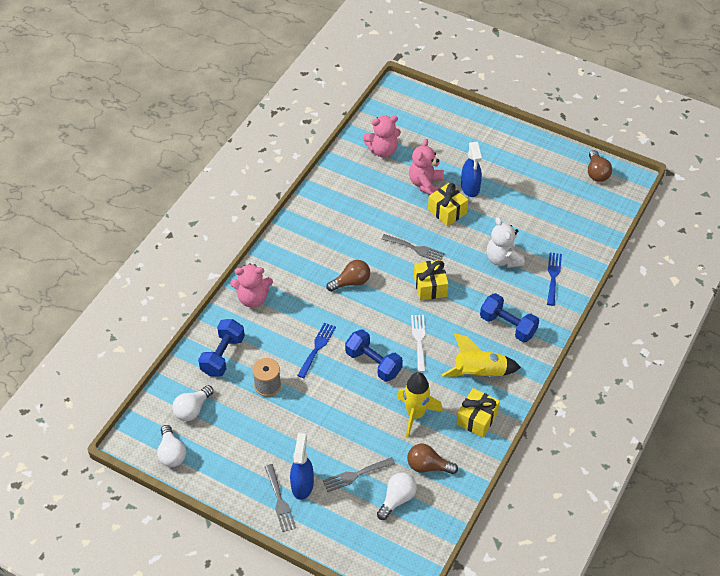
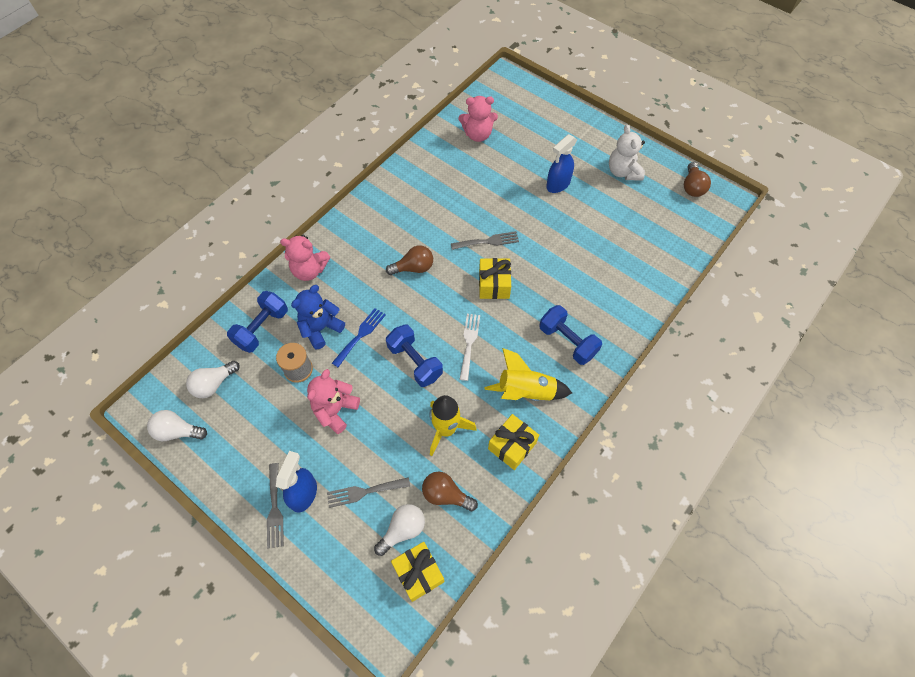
camera: 10 degrees right, 10 degrees up
white light bulb [157,425,186,467] -> white light bulb turned 105 degrees clockwise [147,410,207,441]
grey fork [382,234,445,261] -> grey fork turned 45 degrees counterclockwise [451,231,519,250]
pink teddy bear [409,139,444,195] -> pink teddy bear moved to [307,369,360,434]
yellow gift [428,183,468,226] -> yellow gift moved to [391,542,444,602]
blue spray bottle [461,142,482,197] -> blue spray bottle turned 45 degrees clockwise [546,134,577,193]
white teddy bear [487,217,525,268] -> white teddy bear moved to [609,125,645,180]
blue fork [547,252,562,306] -> none
none -> blue teddy bear [291,285,345,350]

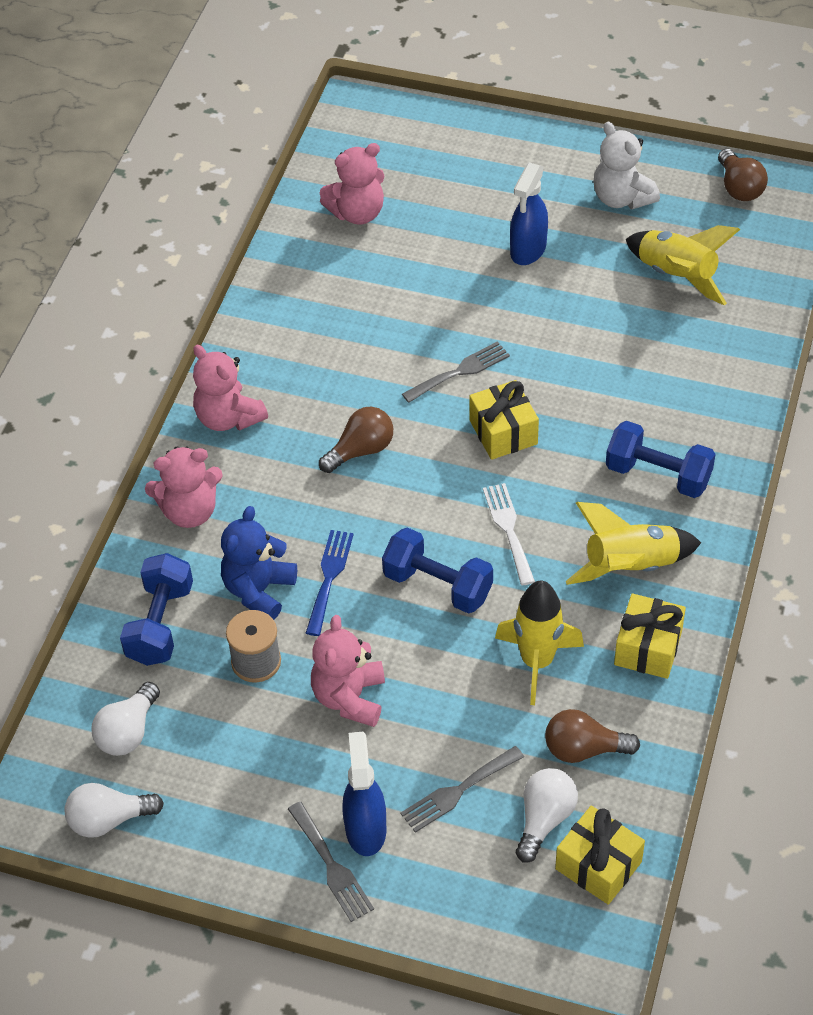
camera: 20 degrees left, 10 degrees down
none -> pink teddy bear [193,345,268,431]
none -> yellow rocket [626,225,740,306]

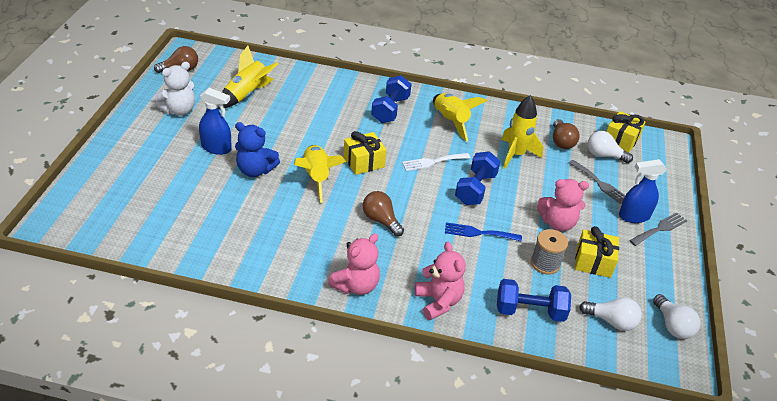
camera: 100 degrees left, 10 degrees down
blue teddy bear [221,506,297,620] -> blue teddy bear moved to [235,122,280,177]
pink teddy bear [320,143,384,225] -> none
grey fork [402,341,510,403] -> yellow rocket [294,145,346,203]
yellow gift [614,594,686,679] -> yellow gift moved to [575,226,619,278]

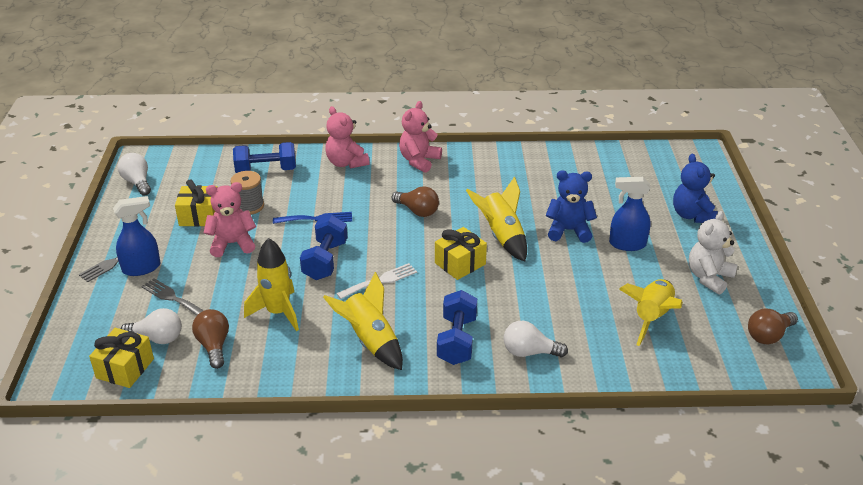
camera: 170 degrees right, 5 degrees down
white light bulb [579,297,642,331] -> white light bulb moved to [503,321,568,357]
none -> blue teddy bear [673,154,718,223]

